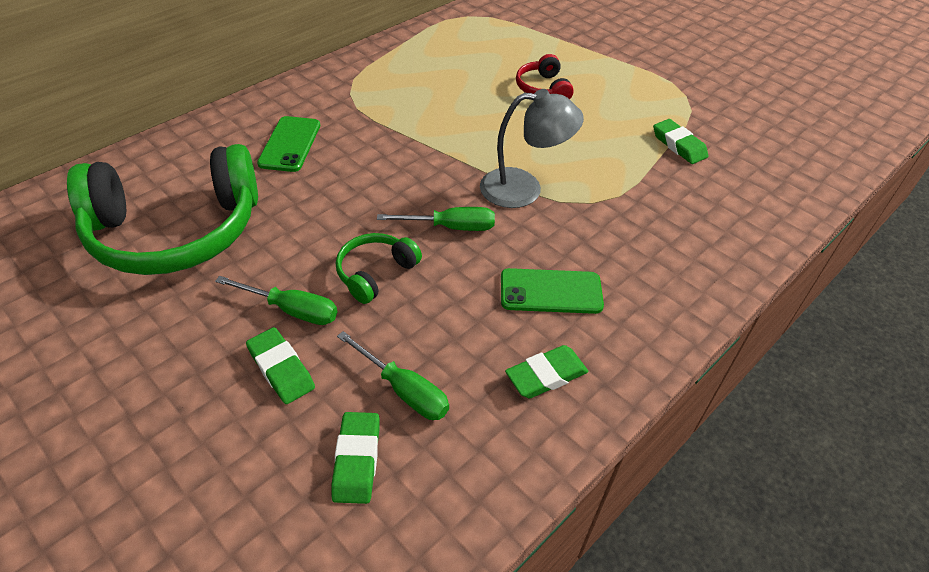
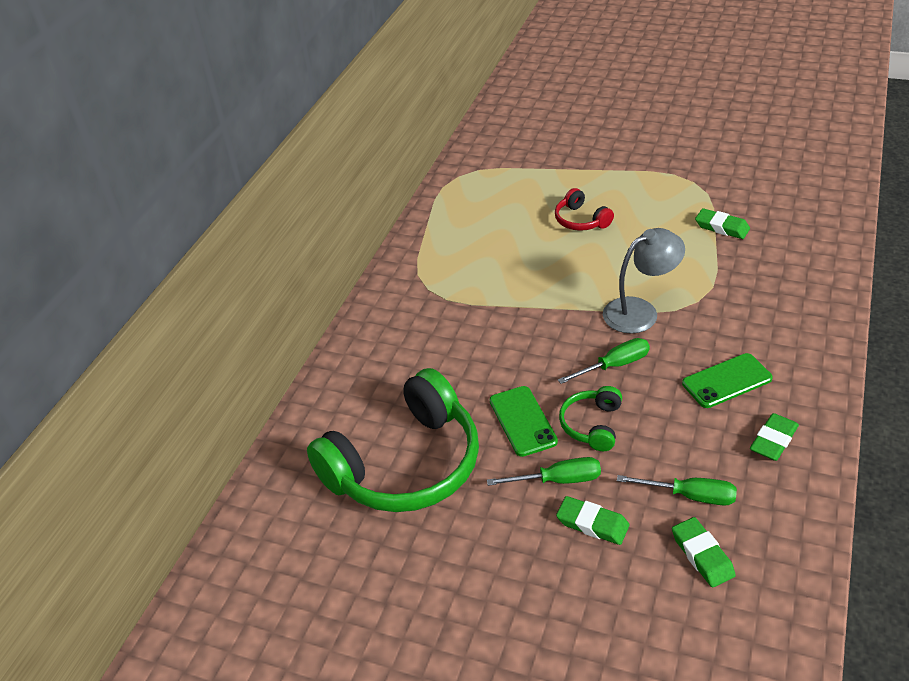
camera: 20 degrees left, 5 degrees down
green phone [257,116,320,172] -> green phone moved to [490,386,558,457]

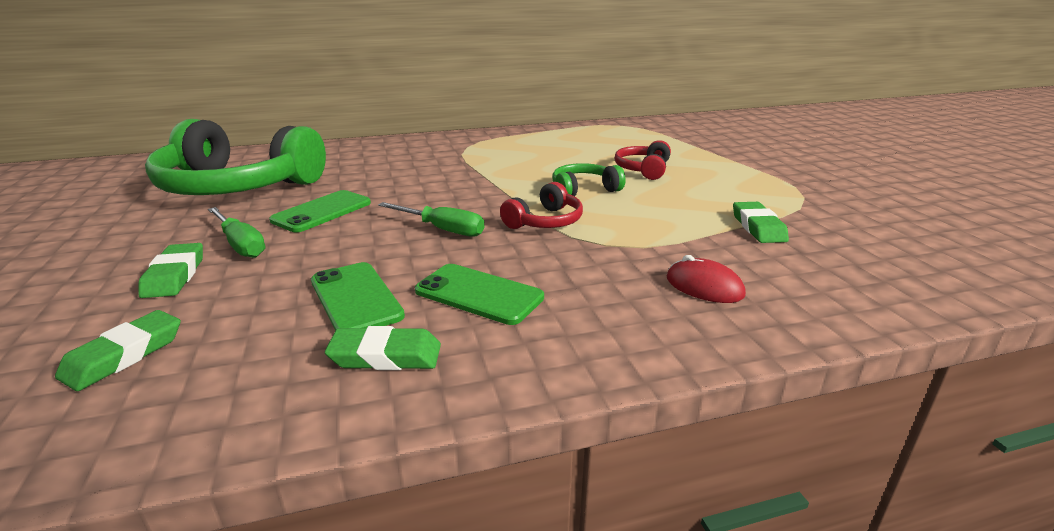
camera: 50 degrees right, 15 degrees down
green headphones [559,386,622,451] -> green headphones moved to [552,163,625,196]
grey lamp [603,228,685,334] -> red headphones [500,182,583,229]
green screwdriver [617,475,737,506] -> none
none -> green phone [311,262,405,331]
none -> red mouse [666,255,746,303]

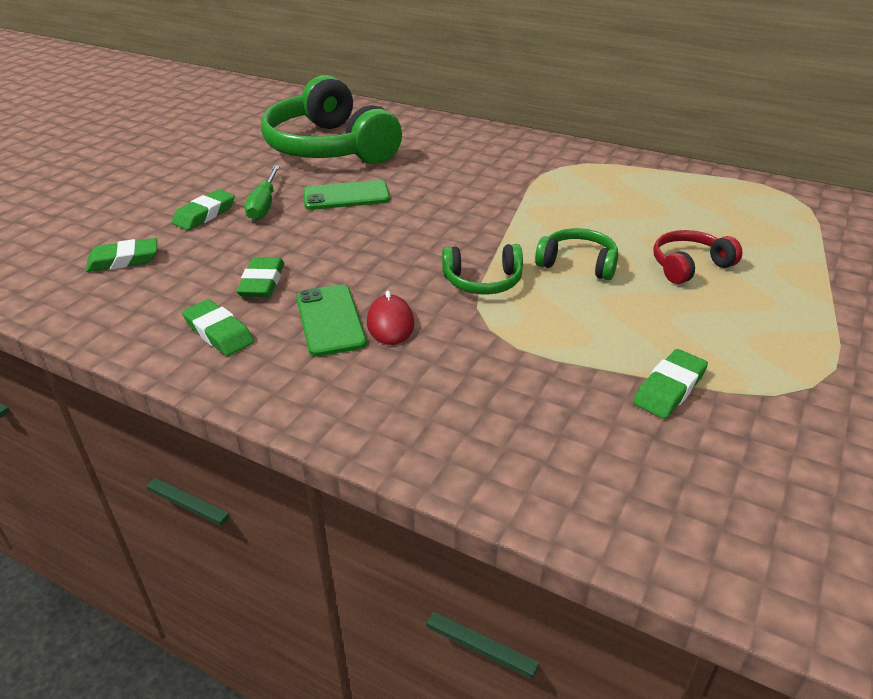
camera: 45 degrees right, 10 degrees up
green phone [311,262,405,331] -> green eraser [237,257,284,297]
green screwdriver [378,202,485,237] -> none
red headphones [500,182,583,229] -> green headphones [442,244,523,295]
red mouse [666,255,746,303] -> red mouse moved to [367,291,414,345]

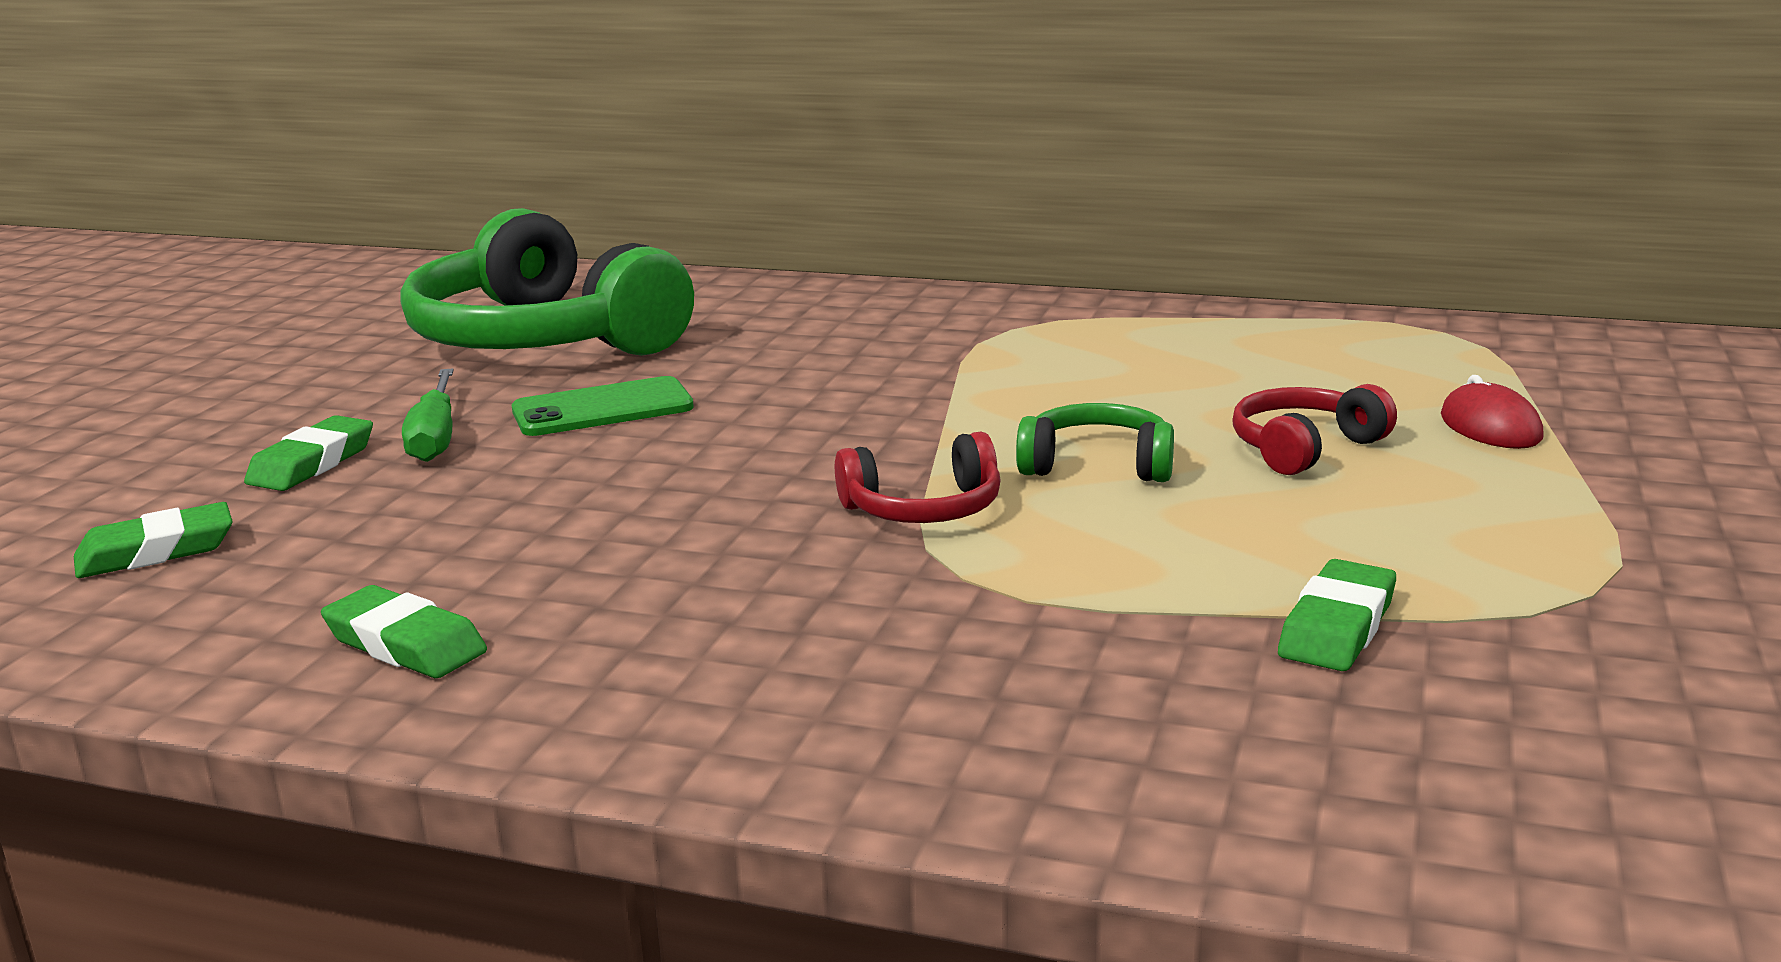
camera: 10 degrees left, 15 degrees down
green eraser [237,257,284,297] -> none
green phone [296,285,367,357] -> none
red mouse [367,291,414,345] -> red mouse moved to [1441,375,1544,449]
green headphones [442,244,523,295] -> red headphones [835,432,1001,523]

